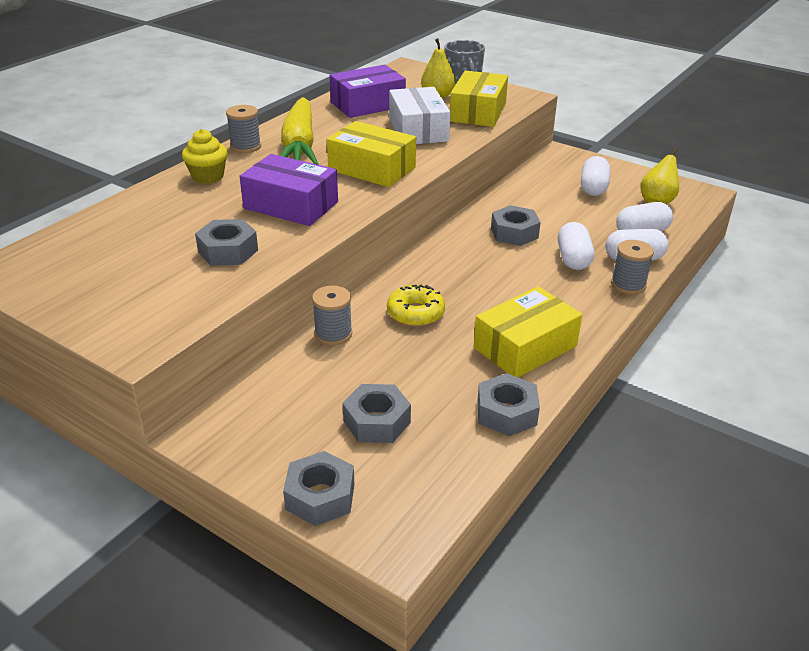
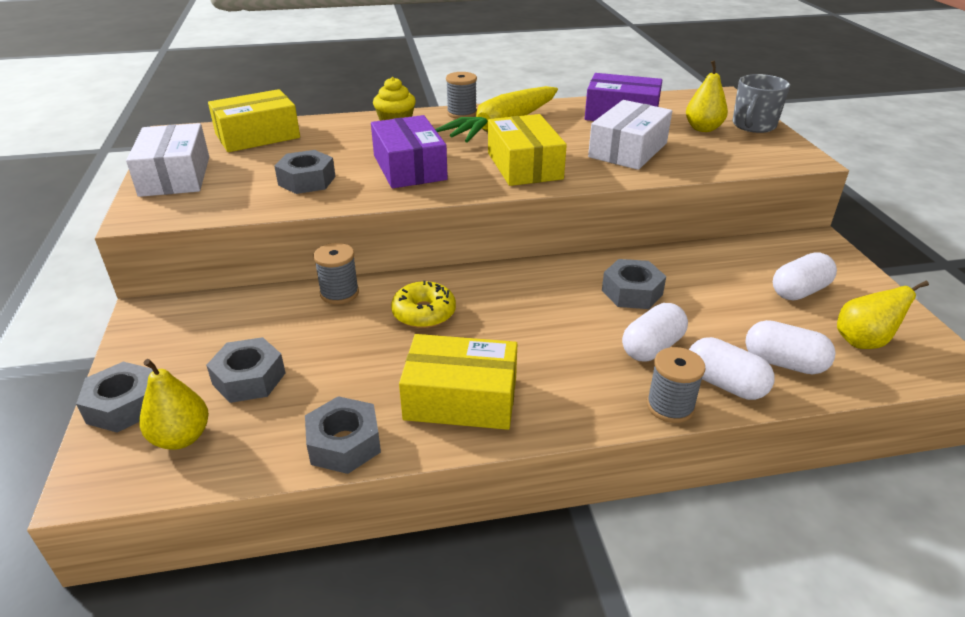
camera: 45 degrees right, 0 degrees up
yellow box [450,70,508,127] -> yellow box moved to [208,89,300,152]
none -> white box [126,123,209,197]
none -> yellow pear [139,359,209,450]

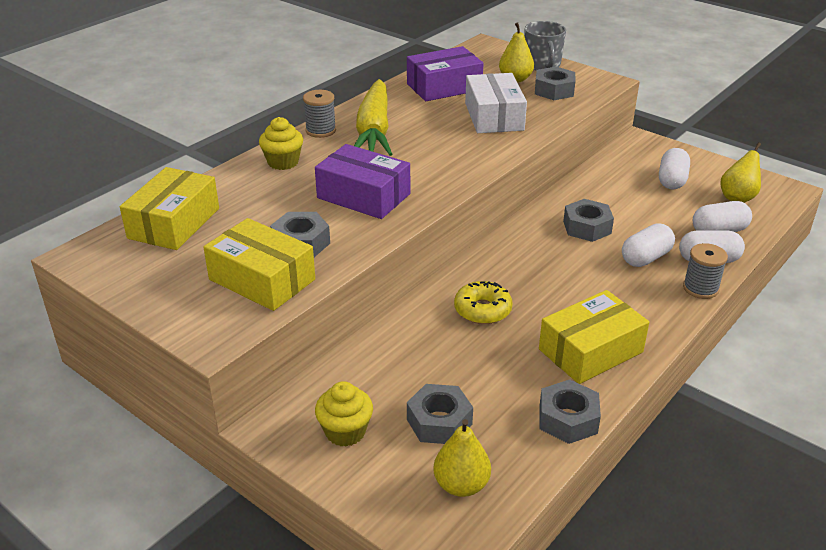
camera: 40 degrees left, 0 degrees up
grey nut [76,362,153,432] -> grey nut moved to [535,67,575,100]
white box [126,123,209,197] -> none
grey spool [314,243,359,304] -> none
yellow box [488,114,567,186] -> yellow box moved to [204,218,315,311]
white capsule [622,303,688,361] -> white capsule turned 45 degrees clockwise [622,223,675,267]
none -> yellow cupcake [315,381,373,447]

